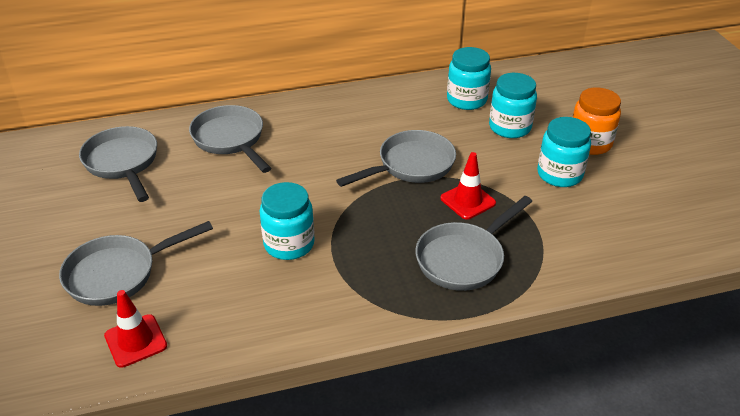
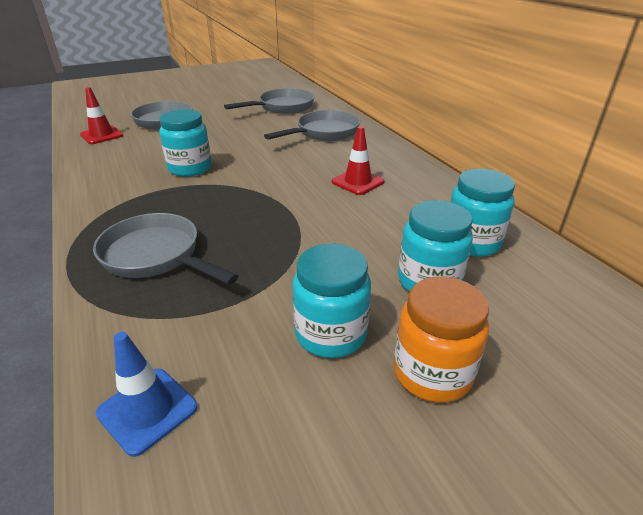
camera: 80 degrees right, 5 degrees down
grey pan [336,130,456,187] -> none
red traffic cone [440,152,496,220] -> red traffic cone moved to [332,126,385,195]
none -> blue traffic cone [95,332,198,457]

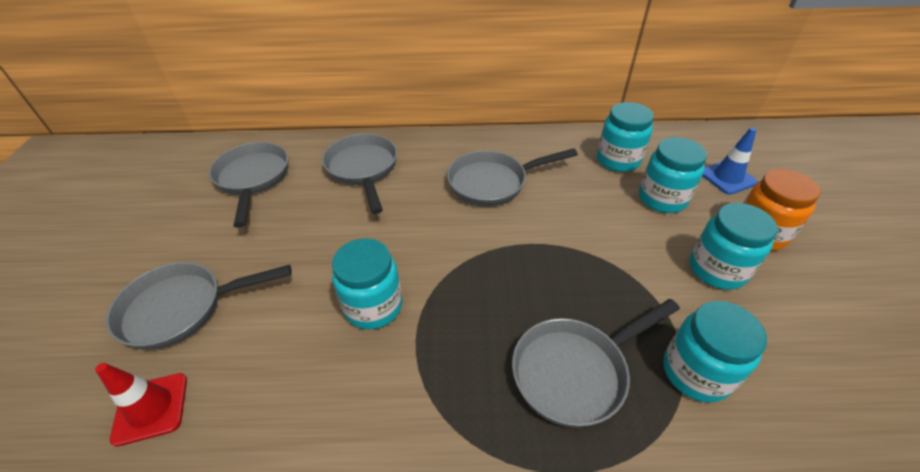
camera: 65 degrees left, 10 degrees up
blue traffic cone [95,332,198,457] -> blue traffic cone moved to [702,127,758,195]
red traffic cone [332,126,385,195] -> grey pan [447,148,578,207]
none -> turquoise jar [663,301,767,403]

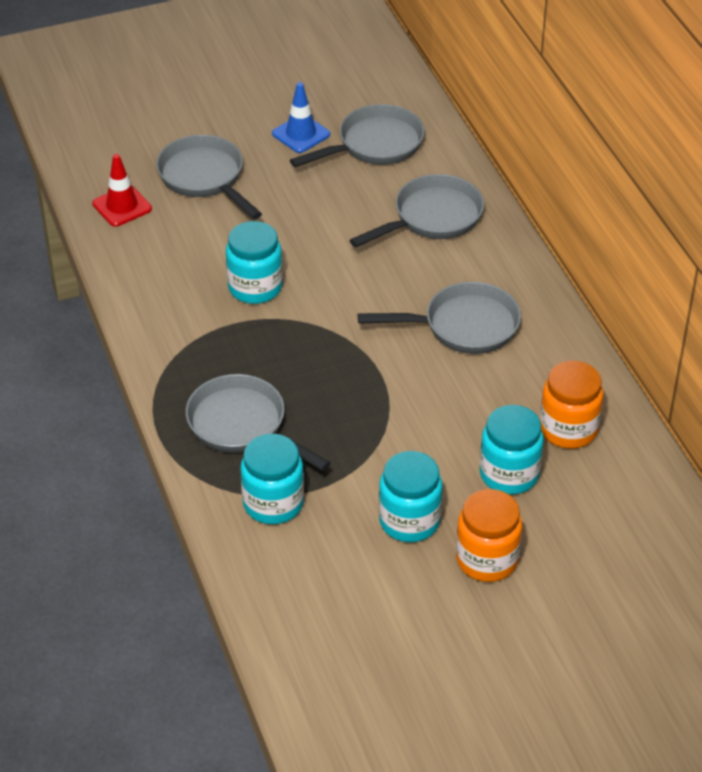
camera: 70 degrees right, 0 degrees up
grey pan [447,148,578,207] -> grey pan turned 120 degrees clockwise [358,282,521,354]
turquoise jar [597,102,654,172] -> orange jar [540,361,603,449]
blue traffic cone [702,127,758,195] -> blue traffic cone moved to [272,82,330,153]

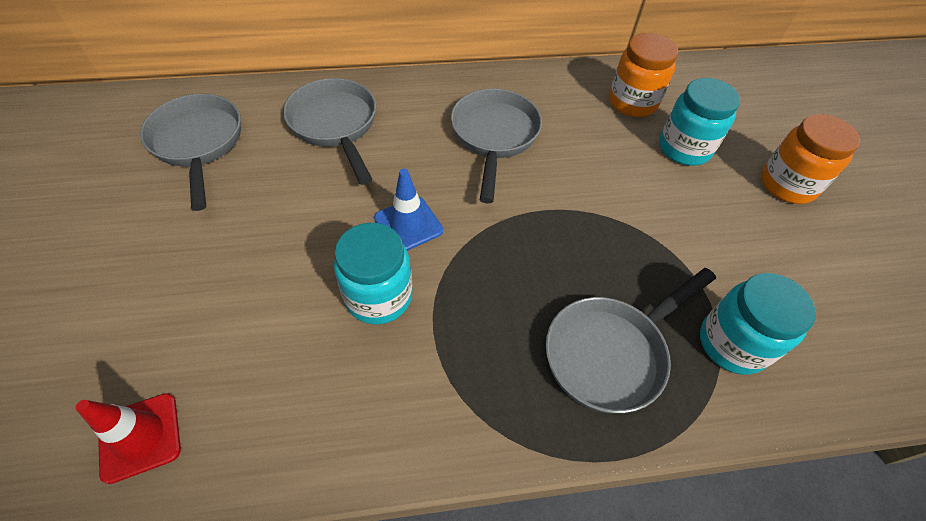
camera: 80 degrees left, 10 degrees up
grey pan [156,135,262,219] -> none
blue traffic cone [272,82,330,153] -> blue traffic cone moved to [374,169,443,251]
turquoise jar [379,451,443,542] -> none

